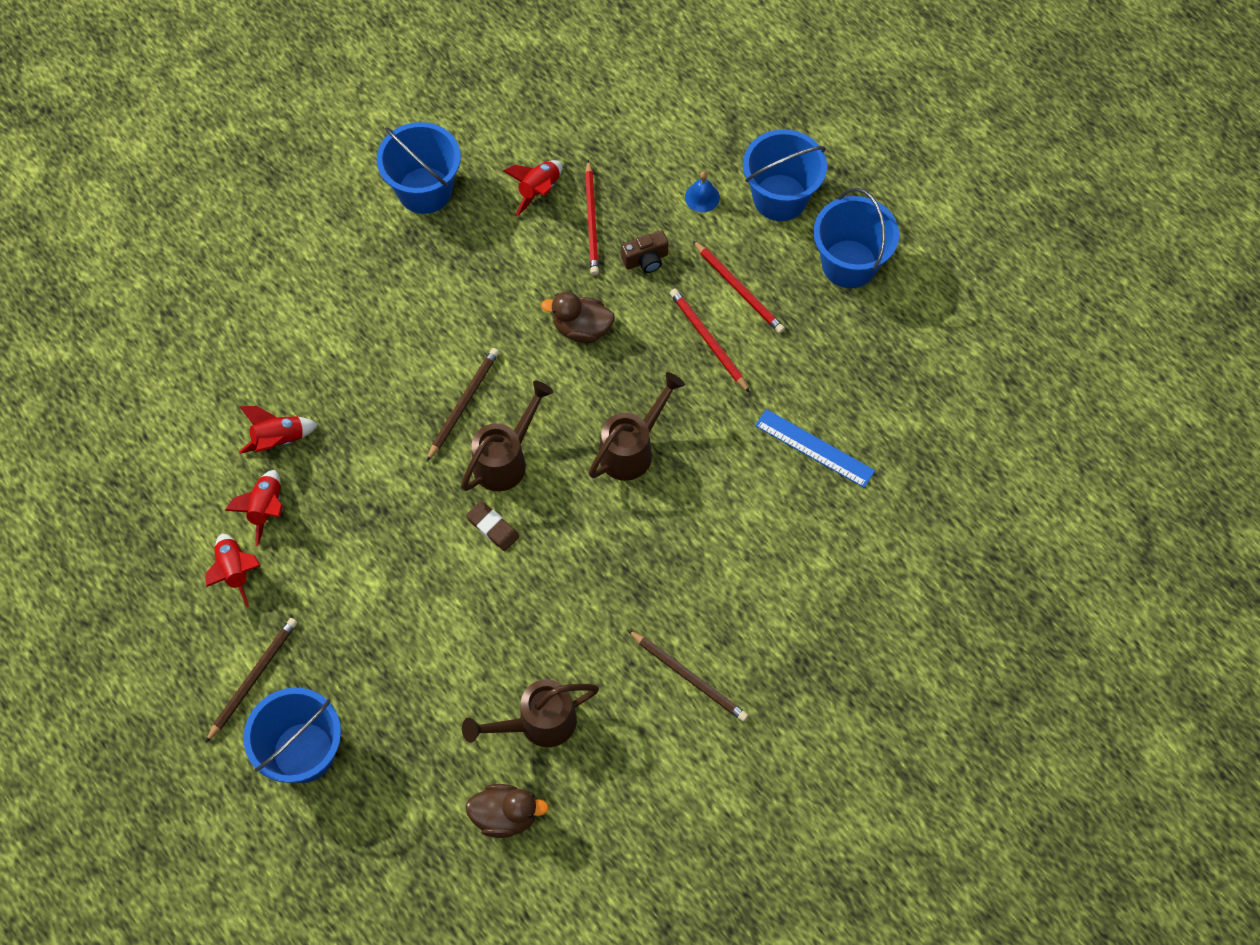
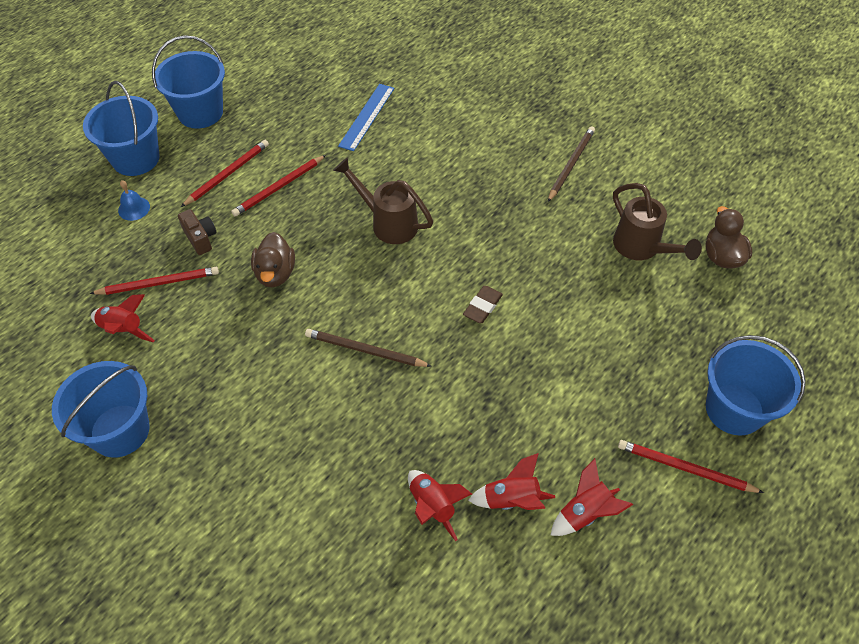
camera: 100 degrees left, 10 degrees down
brown pencil [205,618,297,743] -> red pencil [618,440,764,493]
brown watering can [461,381,553,492] -> none

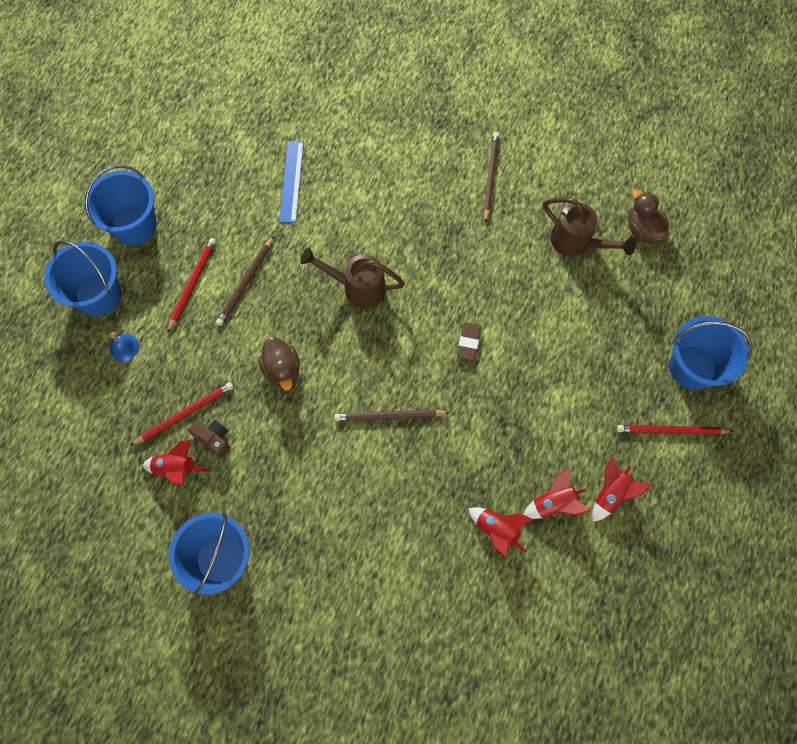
camera: 20 degrees left, 15 degrees up
brown camera [178,209,217,255] -> brown camera moved to [188,420,230,458]
red pencil [231,155,326,216] -> brown pencil [216,236,274,326]

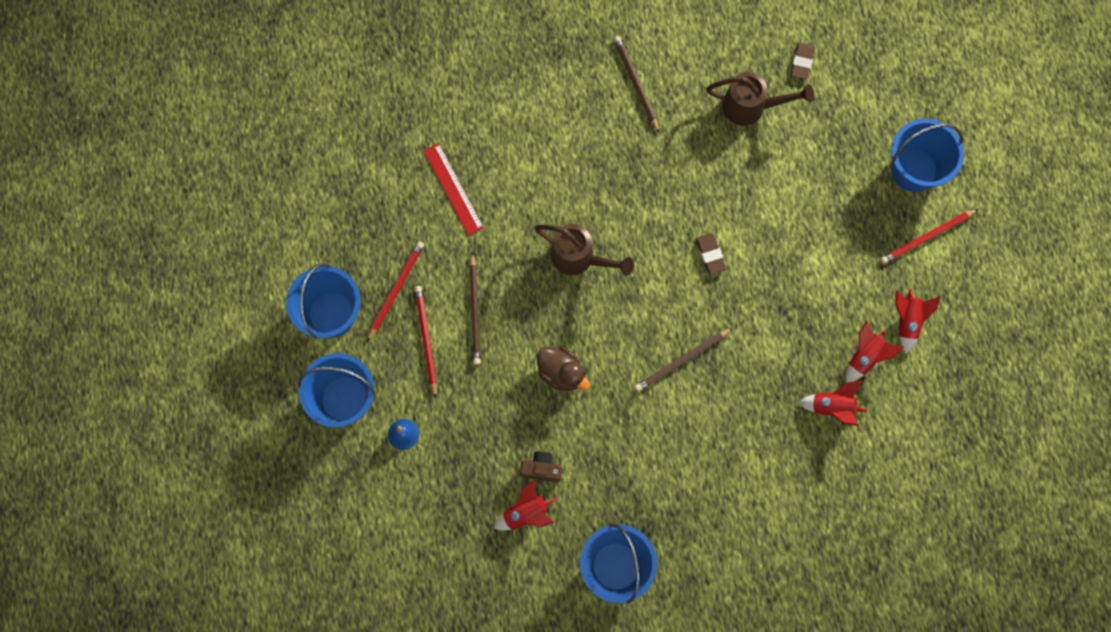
camera: 30 degrees left, 5 degrees up
red pencil [130,382,234,446] -> red pencil moved to [367,241,424,342]
blue ruler [279,141,304,223] -> red ruler [423,143,484,236]
brown watering can [300,248,405,308] -> brown watering can turned 135 degrees counterclockwise [534,224,634,276]
brown duck [628,189,669,243] -> brown eraser [791,42,815,80]

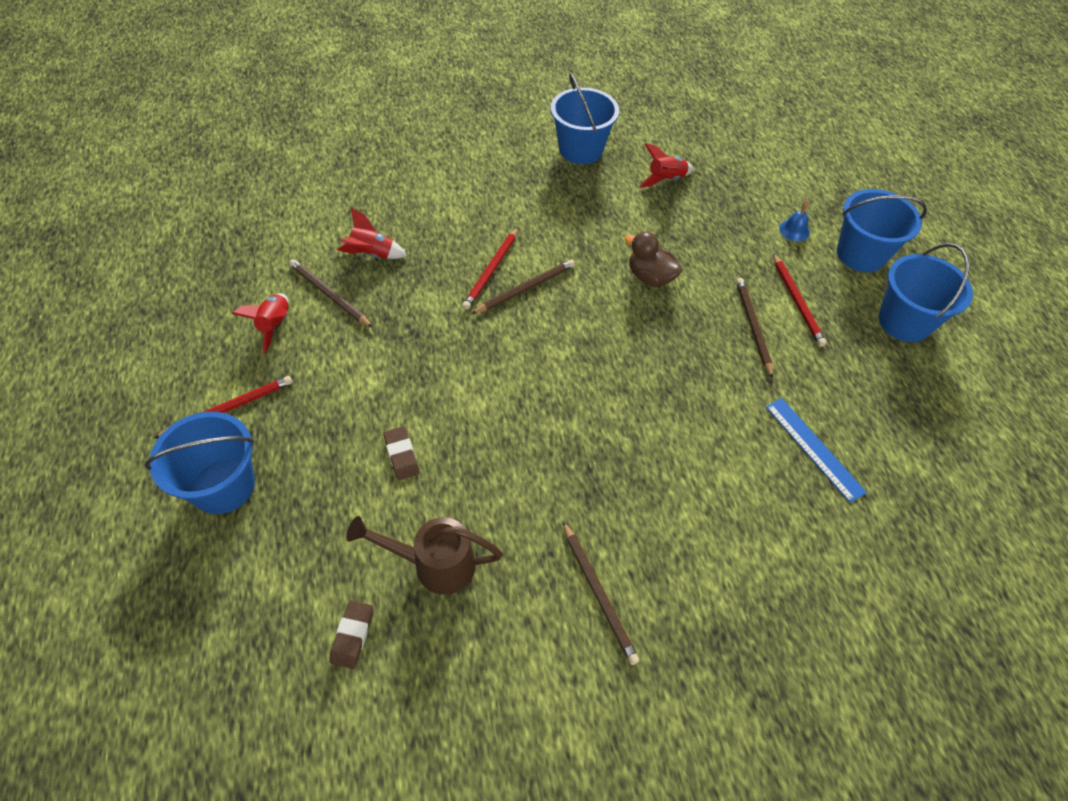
camera: 175 degrees right, 20 degrees down
red pencil [367,241,424,342] -> red pencil moved to [462,228,518,310]
red ruler [423,143,484,236] -> blue ruler [766,398,867,503]
brown camera [520,451,562,482] -> none
brown watering can [534,224,634,276] -> none
brown eraser [696,233,727,275] -> brown eraser moved to [383,426,419,480]
red rocket [846,320,904,383] -> brown pencil [289,259,373,328]

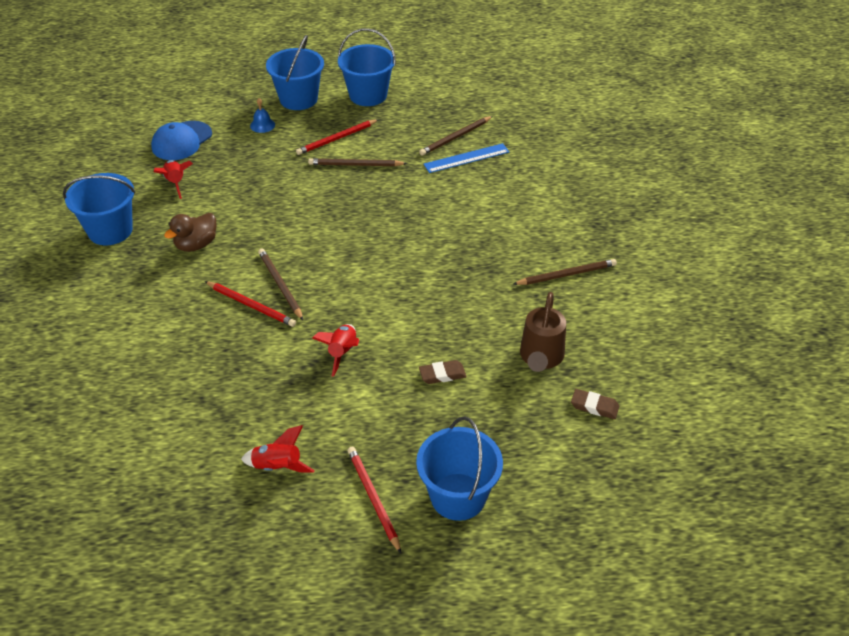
camera: 80 degrees left, 10 degrees down
brown pencil [289,259,373,328] -> brown pencil moved to [419,116,493,156]
red rocket [337,208,407,259] -> red rocket moved to [312,324,359,377]
brown duck [624,231,682,287] -> brown duck moved to [164,213,216,252]
red pencil [773,253,826,347] -> red pencil turned 150 degrees clockwise [296,119,379,155]
none -> blue cap [151,121,212,160]

